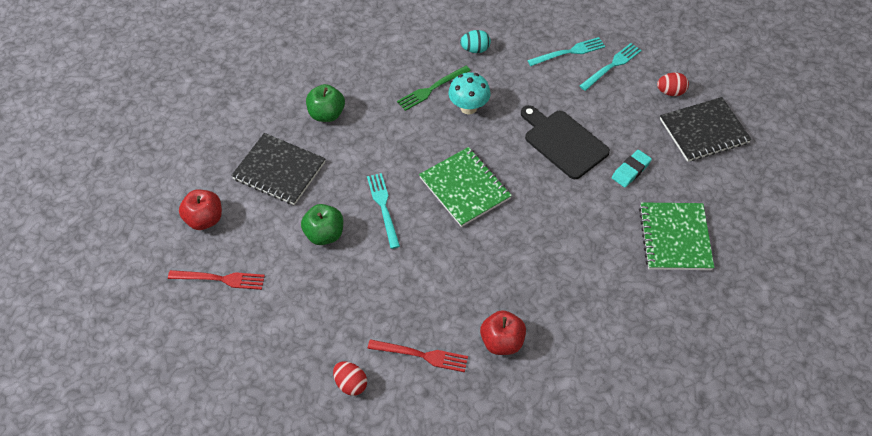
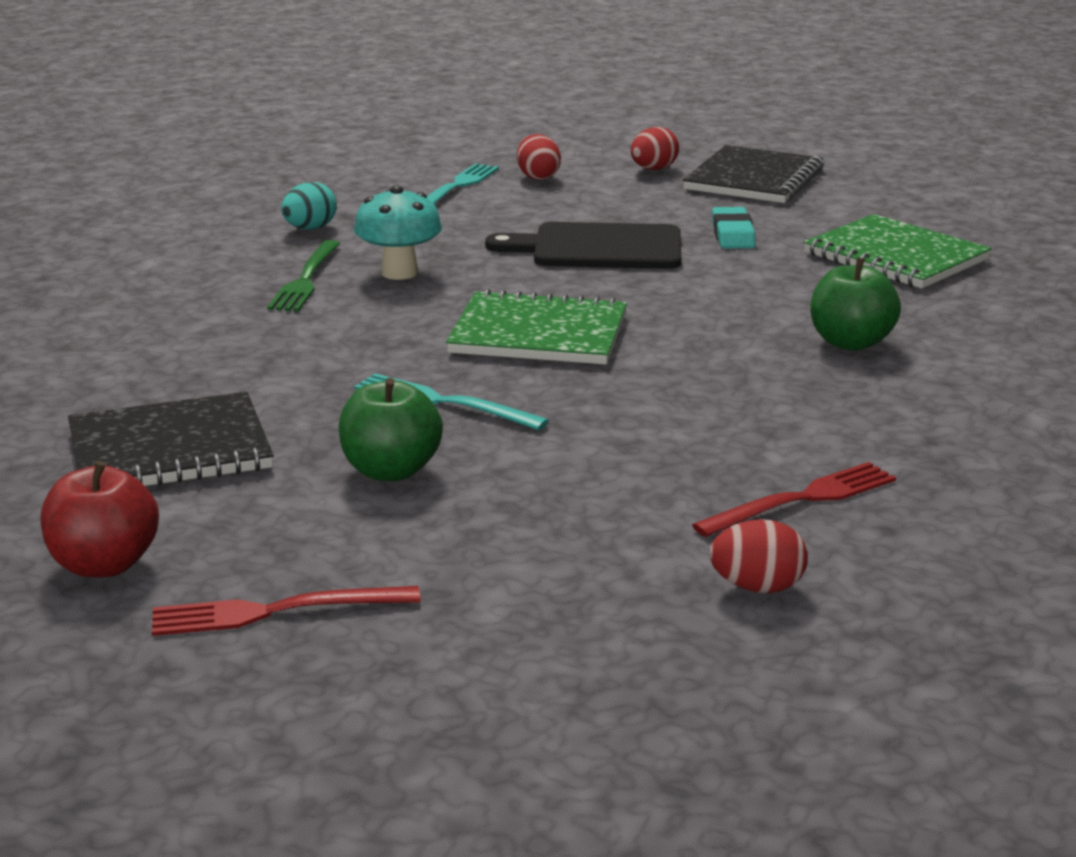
camera: 45 degrees left, 30 degrees down
red fork [168,270,265,290] -> red fork turned 150 degrees counterclockwise [152,586,421,636]
green apple [306,84,345,122] -> green apple moved to [810,258,901,351]
red apple [480,310,526,355] -> none
turquoise fork [580,43,642,91] -> red egg [517,134,561,180]

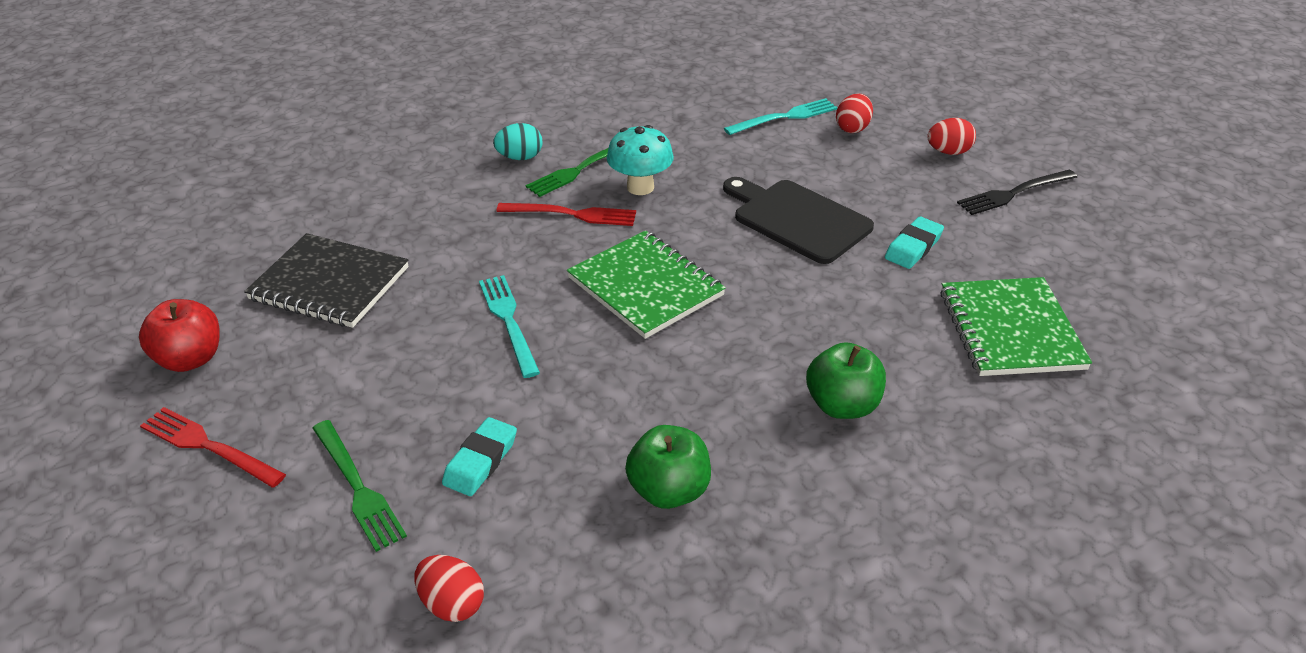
camera: 40 degrees right, 15 degrees up
turquoise egg [281,182,337,230] -> turquoise egg moved to [493,123,542,160]
green apple [339,378,443,481] -> green apple moved to [625,425,711,509]
black notebook [683,145,824,203] -> black fork [957,170,1077,215]
red fork [692,462,896,537] -> red fork moved to [496,203,636,226]
none -> green fork [313,420,407,552]
none -> turquoise eraser [442,417,517,496]

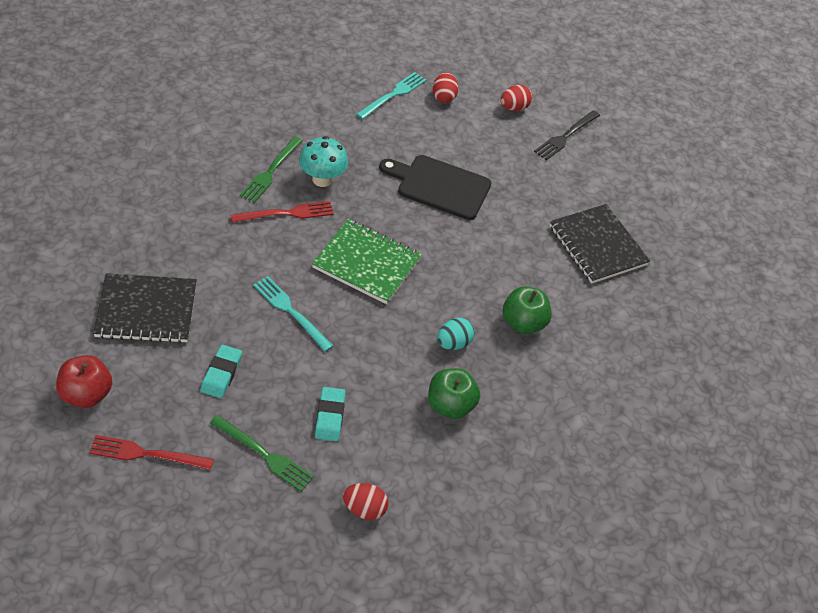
camera: 30 degrees left, 10 degrees up
turquoise egg [493,123,542,160] -> turquoise egg moved to [437,318,475,350]
turquoise eraser [885,217,944,269] -> turquoise eraser moved to [201,345,242,398]
green notebook [940,277,1092,376] -> black notebook [549,204,650,284]

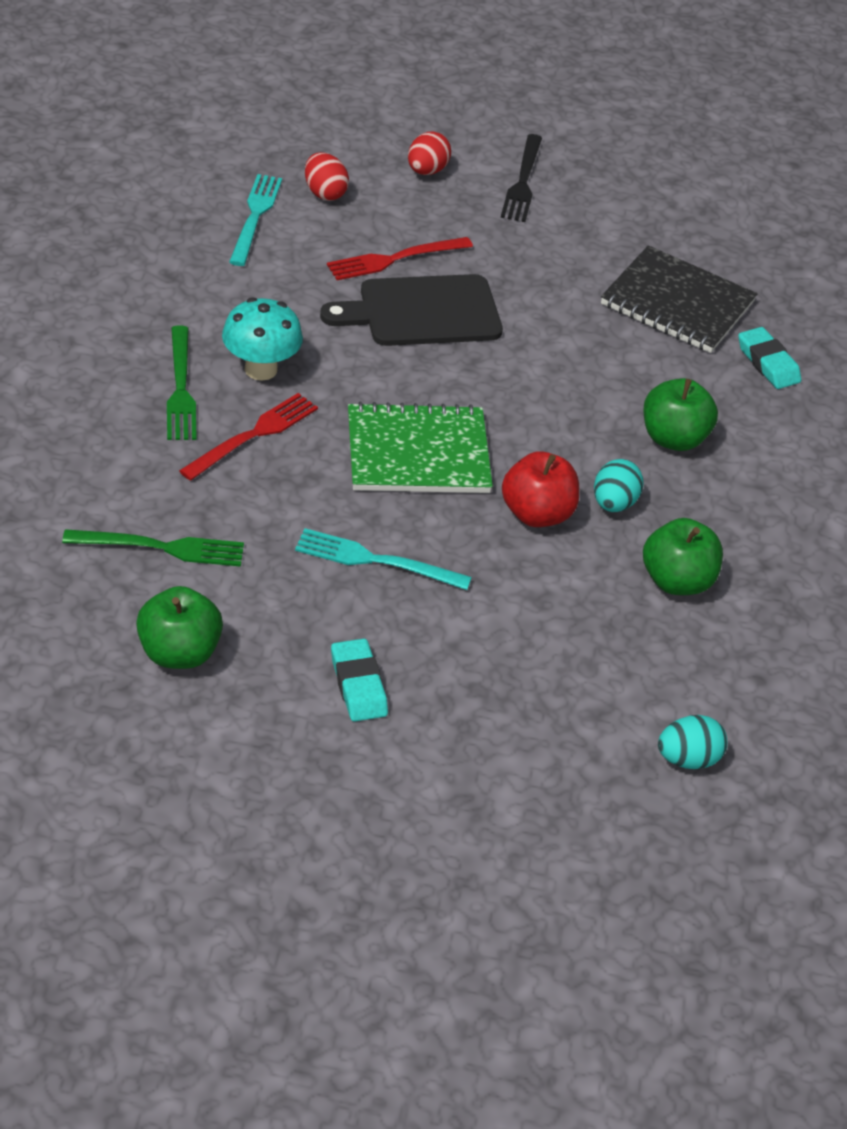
camera: 30 degrees left, 5 degrees down
red apple [56,355,112,408] -> red apple moved to [502,451,579,527]
red fork [89,435,214,470] -> red fork moved to [327,237,473,280]
black notebook [93,273,197,343] -> green apple [136,586,223,669]
green fork [210,415,314,492] -> green fork moved to [62,529,244,567]
turquoise eraser [315,387,346,441] -> turquoise eraser moved to [738,327,801,389]
red egg [343,483,388,520] -> turquoise egg [658,715,727,769]

